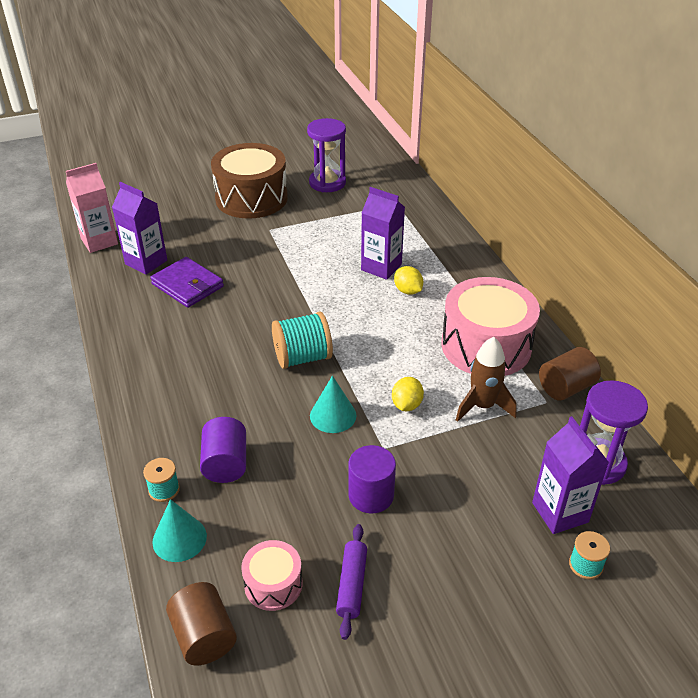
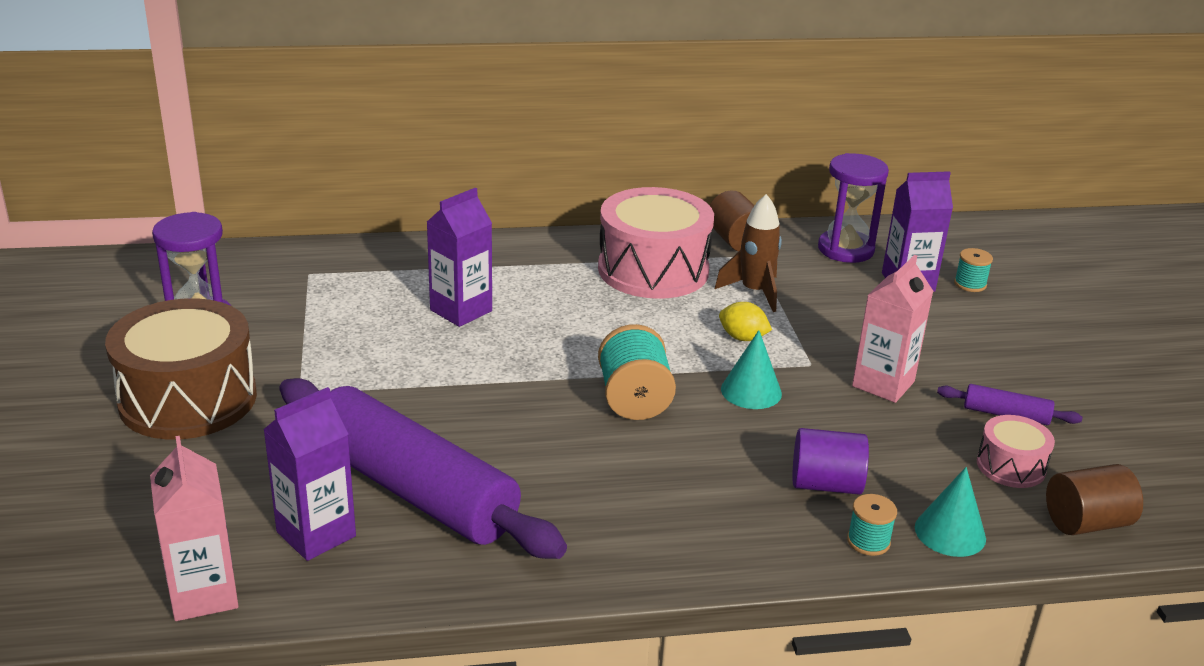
camera: 80 degrees left, 10 degrees down
purple wallet [150,257,224,308] -> purple rolling pin [279,378,567,559]
purple cylinder [348,445,396,514] -> pink carton [852,255,933,403]
yellow lemon [394,266,423,295] -> none

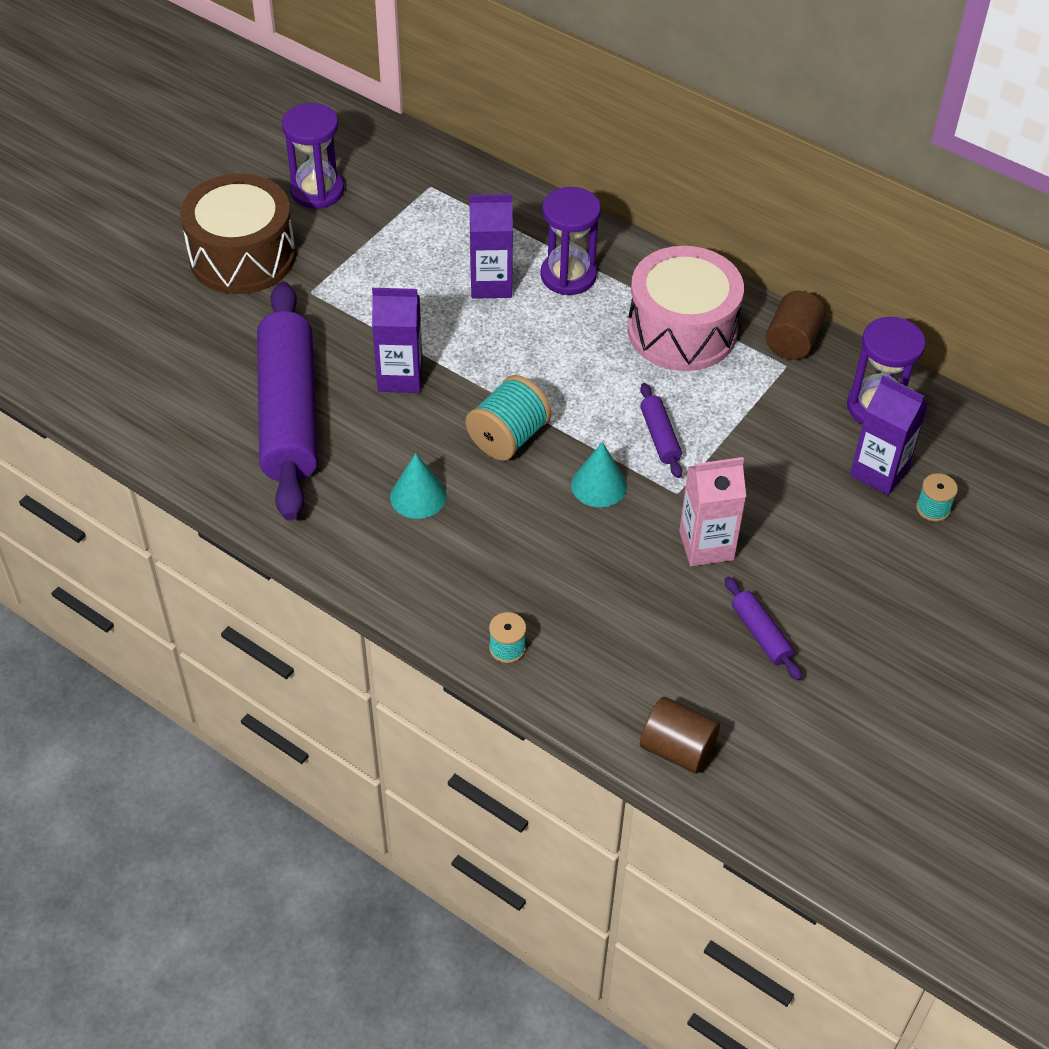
camera: 45 degrees right, 20 degrees up
pink carton [150,436,238,621] -> none
purple carton [263,387,356,561] -> purple carton moved to [372,288,423,393]
brown rocket [715,194,782,312] -> none
yellow lemon [719,302,772,341] -> purple rolling pin [640,383,682,478]
purple cylinder [792,428,869,495] -> none
turquoise cone [915,467,986,557] -> turquoise cone moved to [390,453,446,519]
pink drum [977,415,1055,488] -> none
none -> purple hourglass [541,187,601,295]

